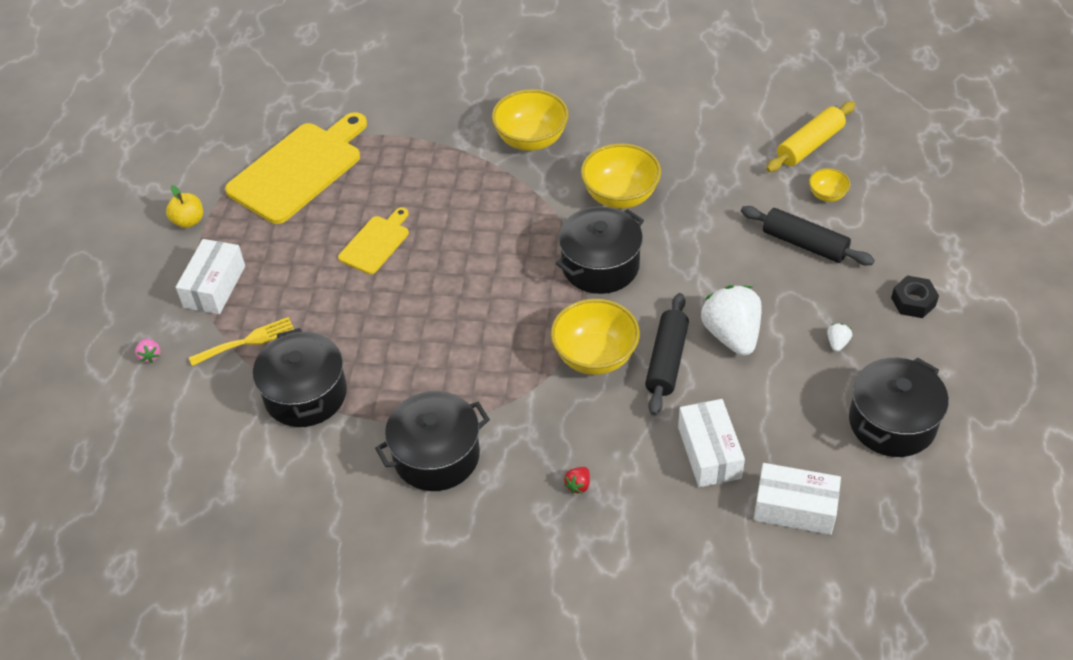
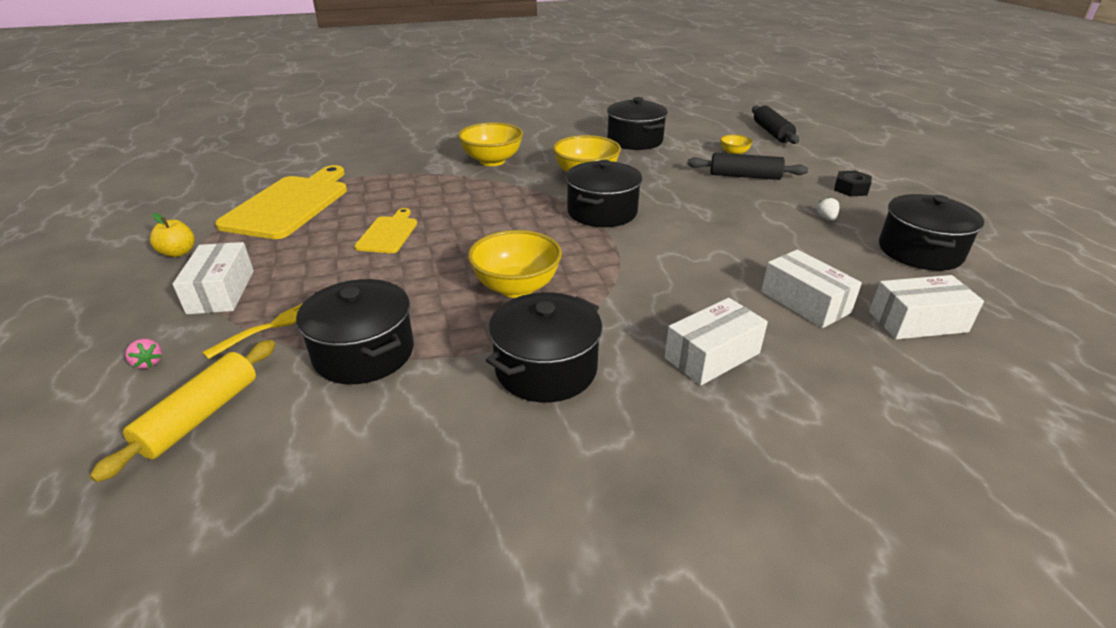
camera: 25 degrees left, 15 degrees down
yellow bowl [551,299,640,375] -> yellow bowl moved to [468,230,562,298]
red strawberry [564,467,590,494] -> white box [665,298,768,385]
black rolling pin [645,293,689,415] -> black rolling pin moved to [752,105,799,144]
white strawberry [701,285,762,356] -> none
yellow rolling pin [766,101,856,172] -> yellow rolling pin moved to [90,340,276,483]
none -> black pot [607,97,668,150]

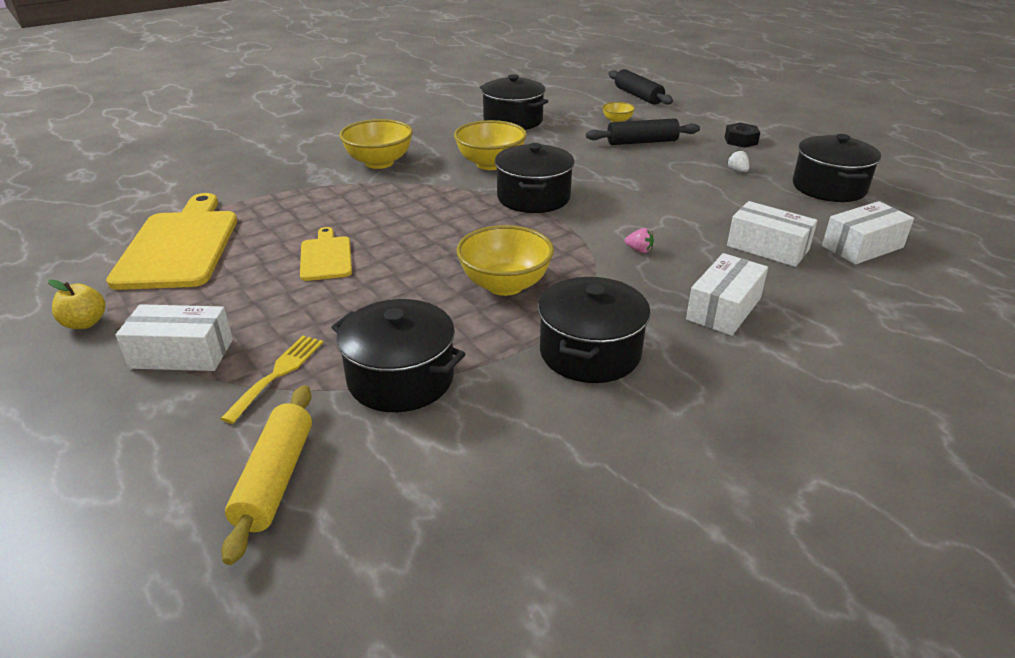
camera: 20 degrees left, 0 degrees up
pink strawberry [125,339,162,369] -> pink strawberry moved to [625,228,654,253]
white box [173,242,254,314] -> white box turned 60 degrees counterclockwise [115,304,233,371]

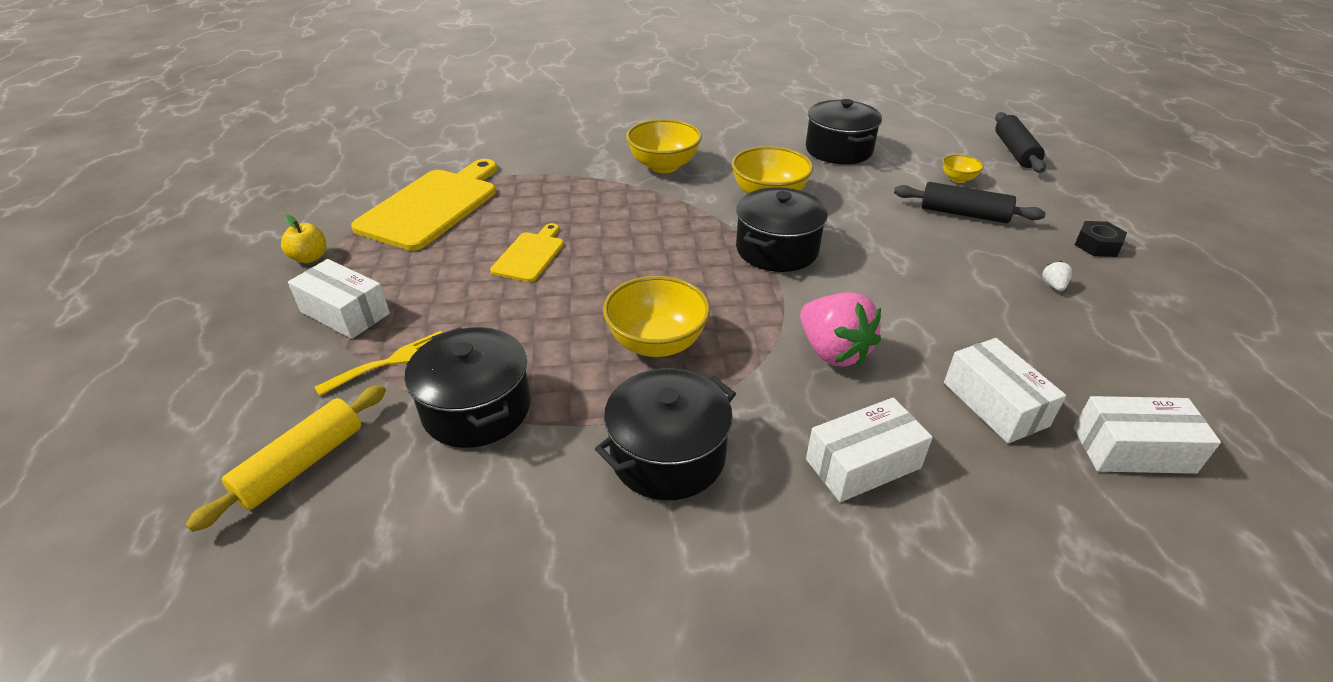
camera: 30 degrees right, 5 degrees up
pink strawberry [625,228,654,253] -> pink strawberry [800,292,881,367], size x2.49
black pot [793,134,881,202] -> none

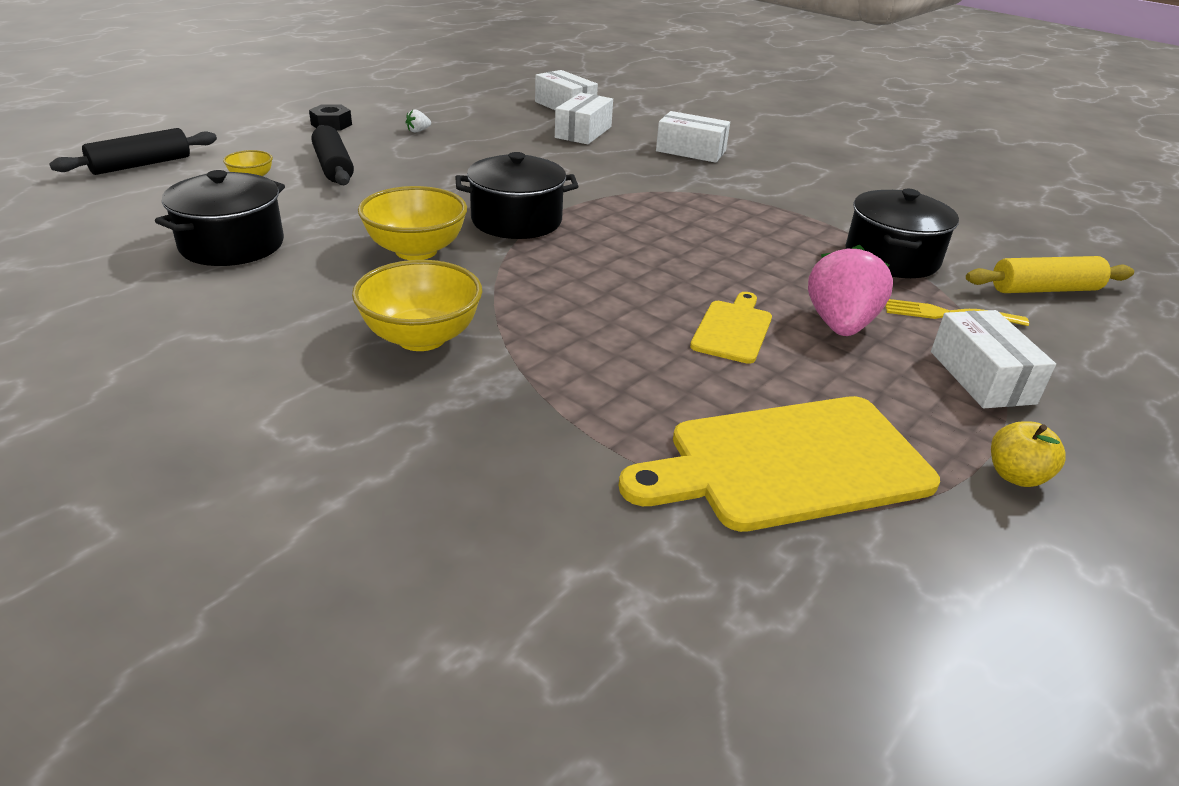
camera: 135 degrees left, 5 degrees down
yellow cutting board [490,223,564,282] -> yellow cutting board turned 135 degrees clockwise [690,292,772,364]
black pot [595,368,736,500] -> none
yellow bowl [603,276,710,357] -> none
pink strawberry [800,292,881,367] -> pink strawberry moved to [808,245,893,336]

